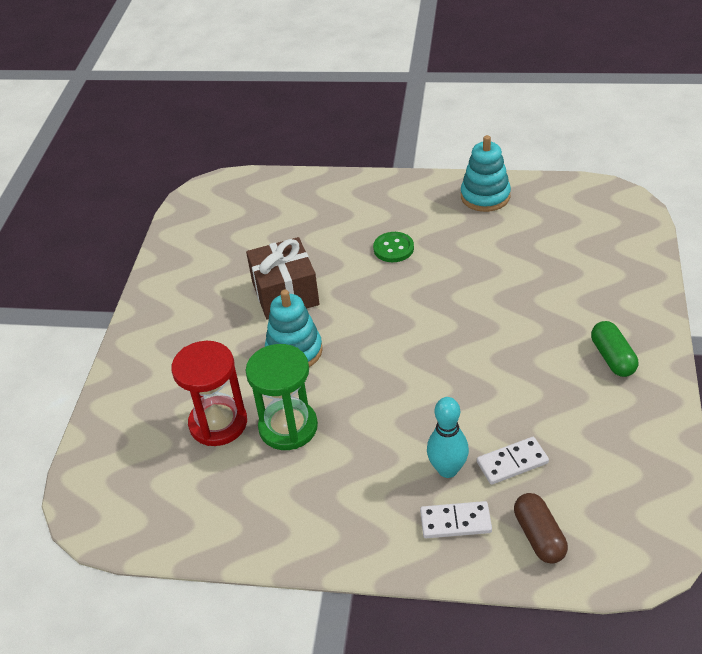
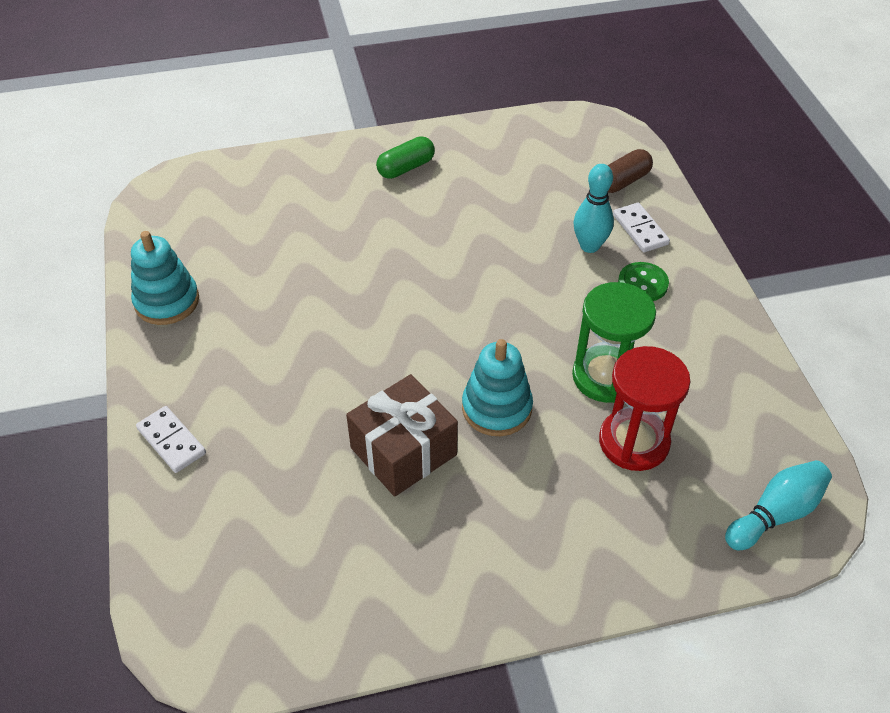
camera: 115 degrees left, 5 degrees up
green button [373,232,414,262] -> green button moved to [618,262,669,301]
white domino [477,437,549,485] -> white domino moved to [136,406,206,473]
none -> turquoise bowling pin [725,460,832,550]

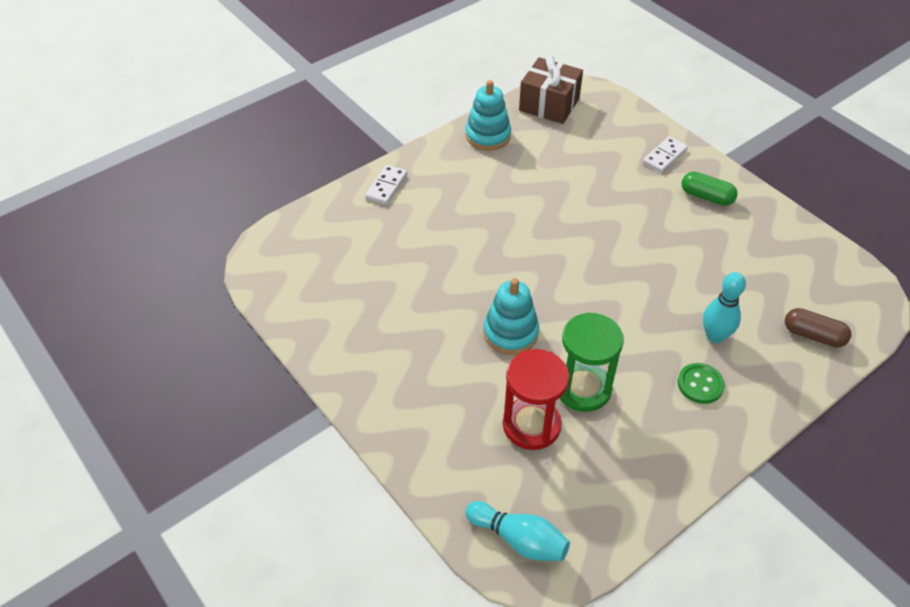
camera: 65 degrees right, 0 degrees up
brown gift [346,374,458,497] -> brown gift moved to [519,55,583,124]
white domino [613,202,670,252] -> white domino moved to [643,136,688,173]

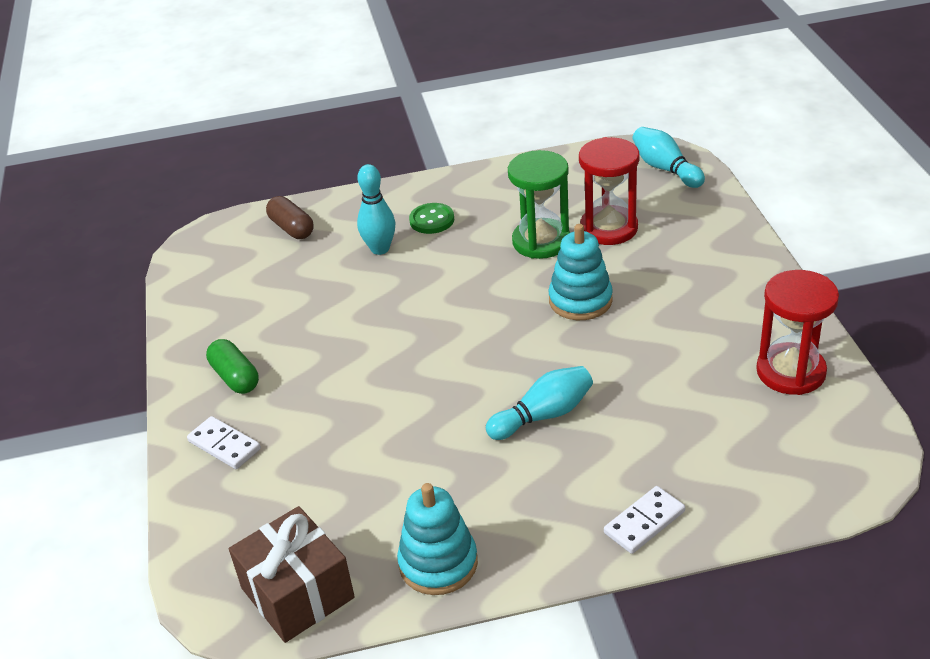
camera: 150 degrees left, 10 degrees down
white domino [643,136,688,173] -> white domino turned 60 degrees clockwise [187,416,261,469]
none -> turquoise bowling pin [486,366,593,440]
none -> red hourglass [756,270,839,395]

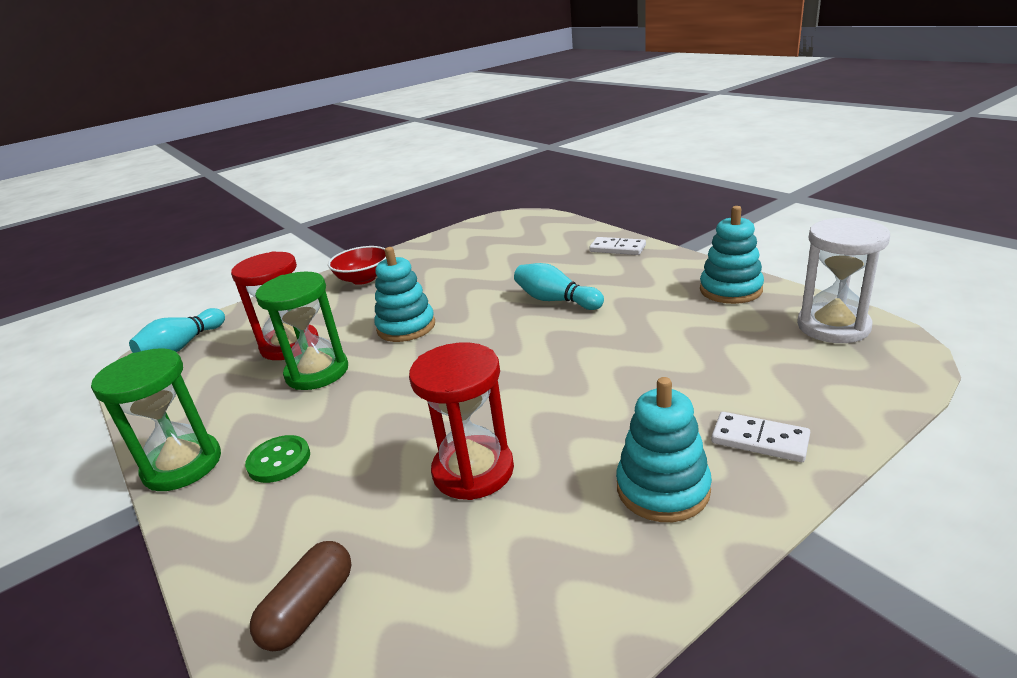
camera: 115 degrees left, 10 degrees down
white domino [187,416,261,469] -> white domino turned 75 degrees counterclockwise [711,412,810,462]
green capsule [206,339,259,394] -> turquoise stacking toy [616,377,712,522]
brown gift [229,506,355,643] -> white hourglass [797,218,890,343]
turquoise bowling pin [357,164,395,255] -> none
red hourglass [756,270,839,395] -> red hourglass moved to [409,342,514,500]
none -> green hourglass [91,348,221,491]
none -> red bowl [328,246,386,285]

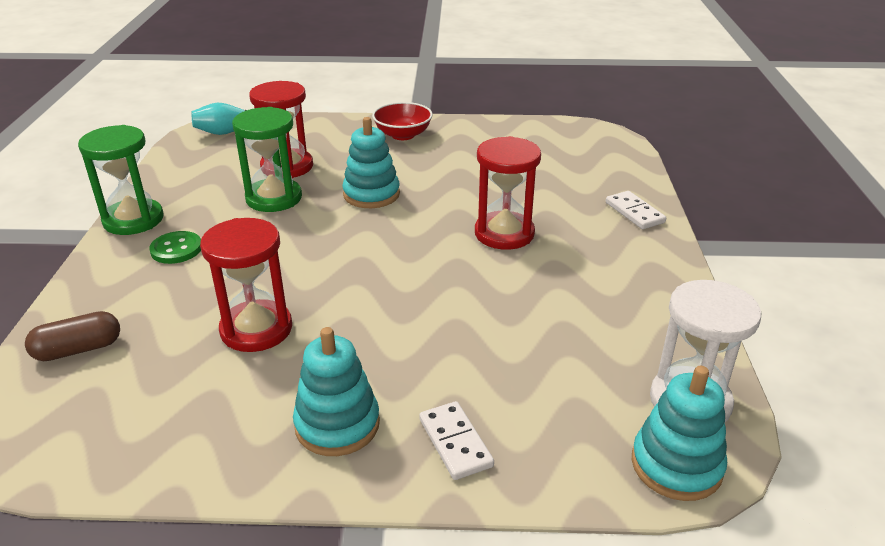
camera: 35 degrees right, 5 degrees up
turquoise bowling pin [514,263,604,310] -> red hourglass [475,136,541,250]
turquoise stacking toy [700,206,764,304] -> turquoise stacking toy moved to [632,366,727,501]

